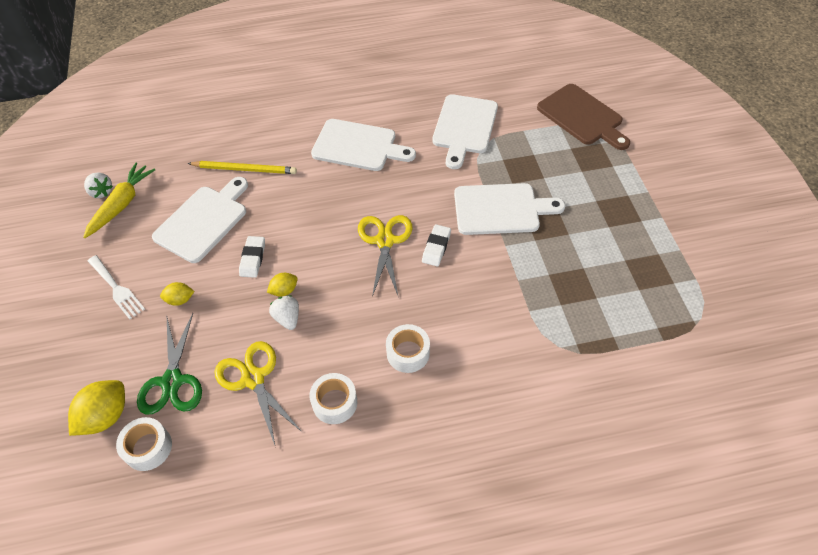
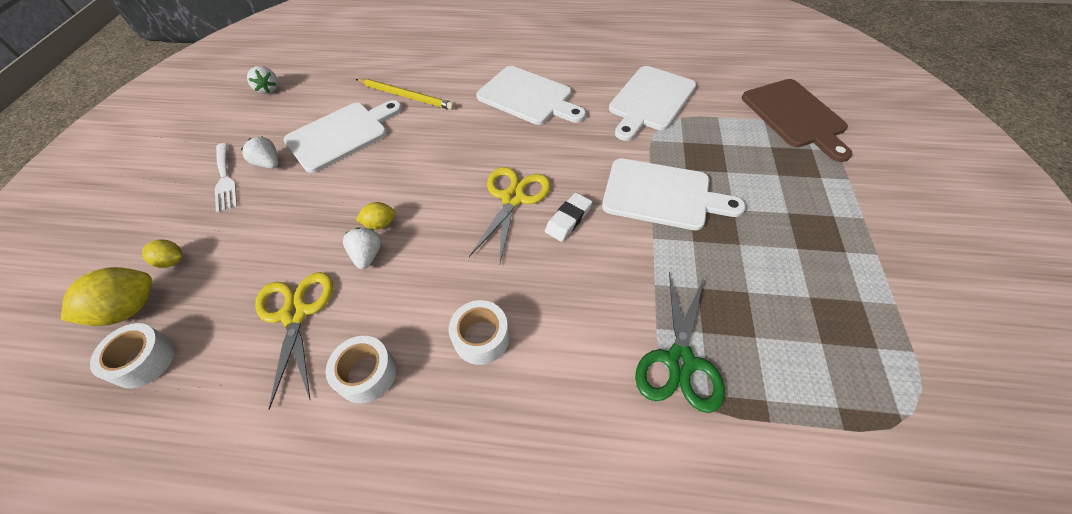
camera: 20 degrees right, 0 degrees up
yellow carrot [83,163,155,238] -> none
green scissors [137,313,202,415] -> green scissors moved to [635,272,725,413]
yellow lemon [160,282,194,306] -> yellow lemon moved to [142,240,182,268]
white eraser [239,236,265,278] -> none
none -> white strawberry [241,136,278,168]

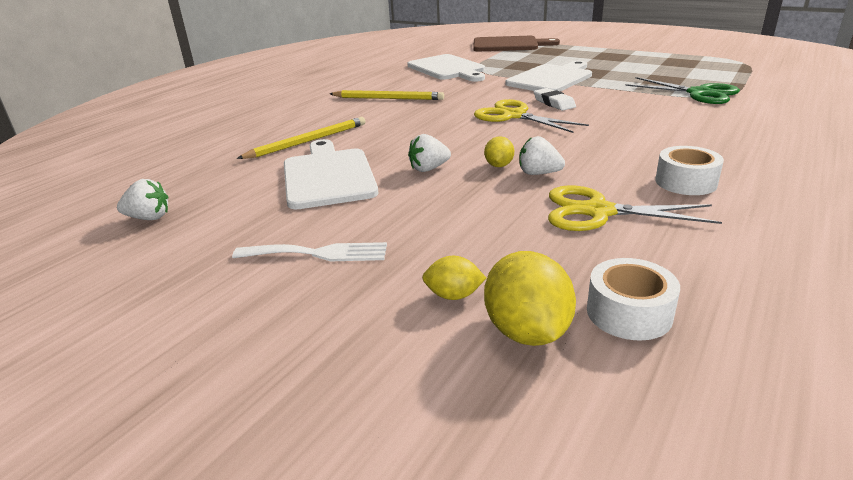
camera: 65 degrees left, 25 degrees down
yellow lemon [142,240,182,268] -> yellow lemon turned 60 degrees clockwise [422,256,486,300]
white strawberry [241,136,278,168] -> white strawberry moved to [408,134,451,172]
white tape [449,300,510,365] -> none
white cutting board [476,66,586,125] -> yellow pencil [330,90,444,100]

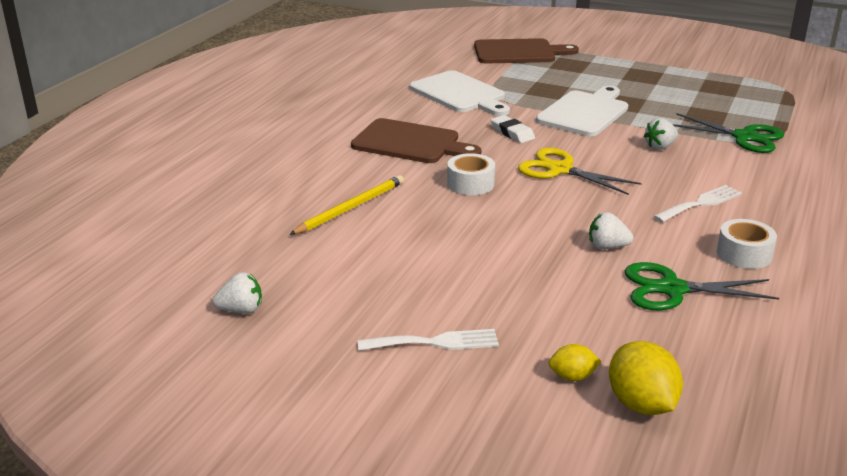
camera: 10 degrees left, 0 degrees up
white cutting board [284,139,378,210] -> none
yellow pencil [330,90,444,100] -> brown cutting board [351,118,481,163]
white strawberry [408,134,451,172] -> white strawberry moved to [644,118,678,150]
yellow lemon [484,136,514,167] -> none
white eraser [534,88,576,111] -> white eraser moved to [491,115,535,143]
yellow scissors [548,185,722,231] -> green scissors [625,262,779,310]
white tape [587,258,680,341] -> white tape moved to [447,153,495,195]
none -> white fork [653,185,742,222]

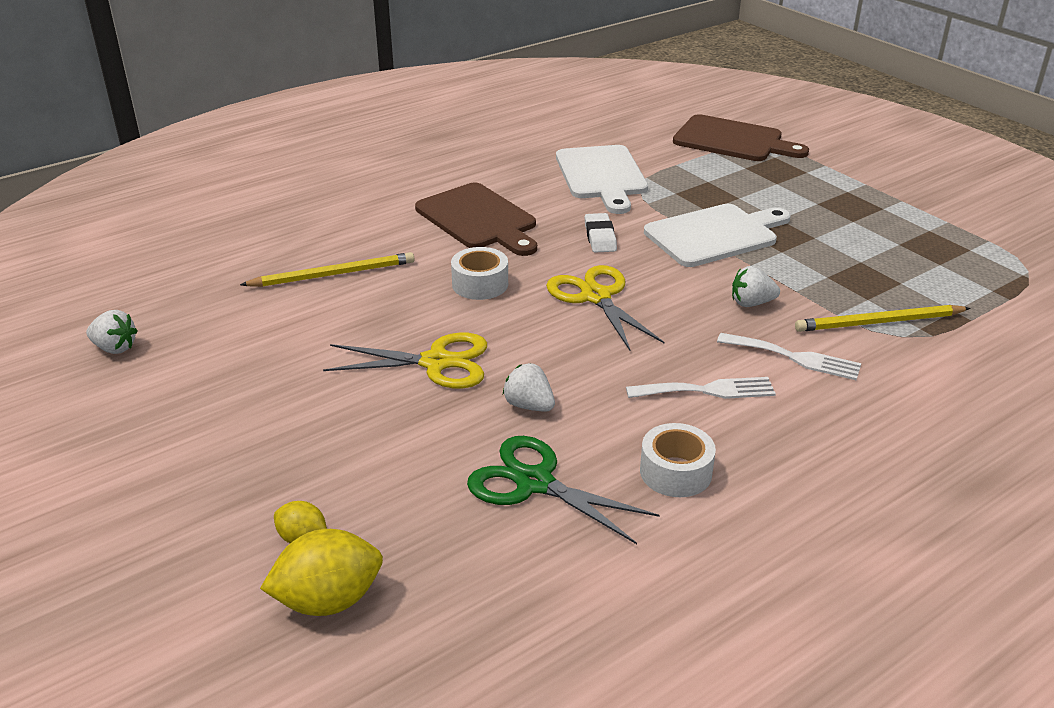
camera: 30 degrees right, 5 degrees up
white fork [358,329,499,351] -> white fork moved to [717,333,861,380]
yellow lemon [609,341,683,415] -> yellow lemon turned 60 degrees clockwise [260,529,383,616]
green scissors [672,113,784,153] -> yellow pencil [795,305,970,332]
none -> yellow scissors [323,332,487,389]

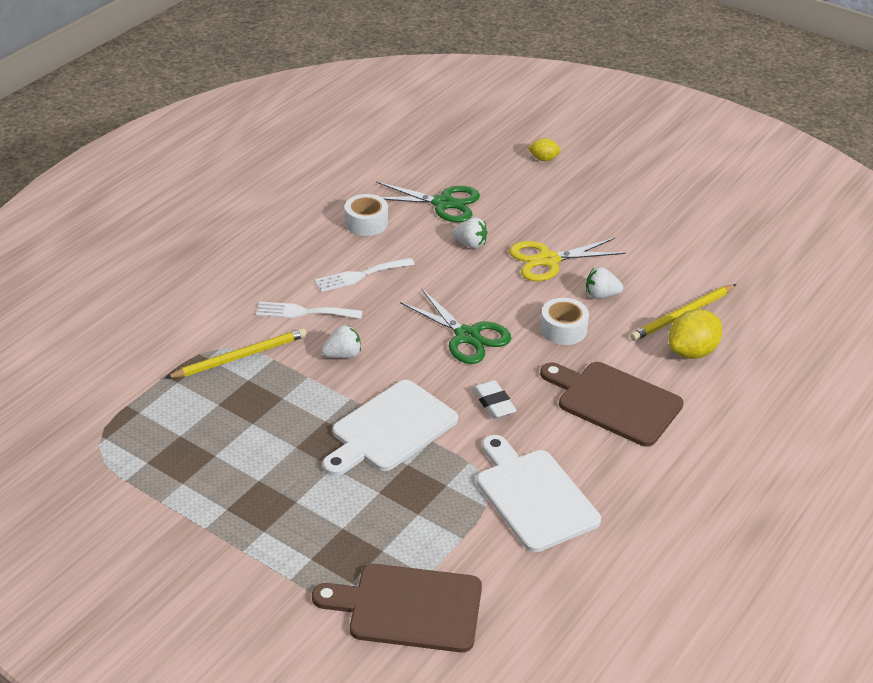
camera: 160 degrees right, 5 degrees up
white strawberry [86,310,138,354] -> white strawberry moved to [586,267,623,299]
yellow lemon [260,529,383,616] -> yellow lemon moved to [669,309,722,359]
yellow scissors [546,265,664,350] -> green scissors [400,289,511,364]

